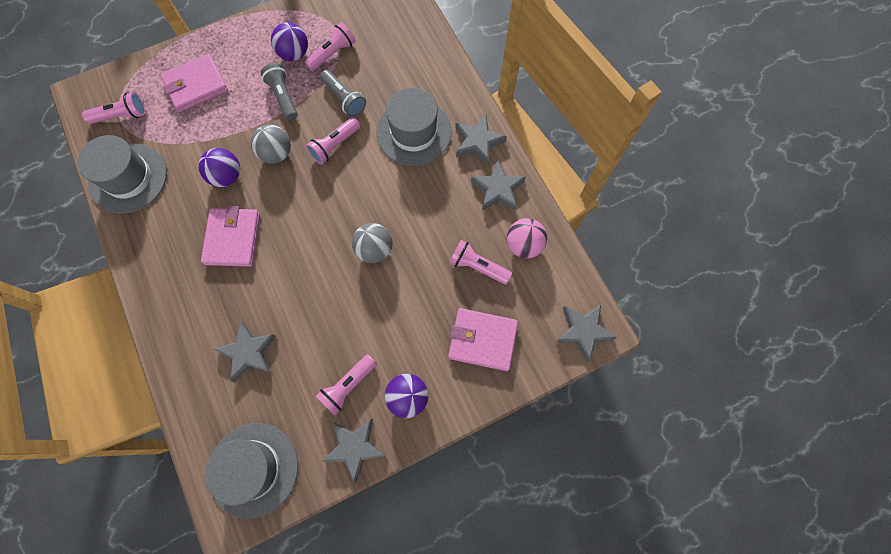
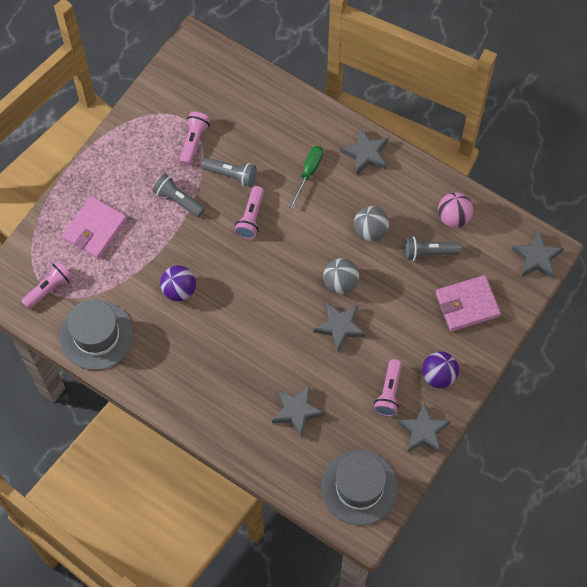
camera: 30 degrees left, 5 degrees down
pink wallet [201,206,260,267] -> none
grey ball [251,124,291,164] -> grey ball moved to [354,206,389,241]
purple ball [271,22,308,61] -> none
grey hat [377,88,452,166] -> green screwdriver [289,146,323,209]
pink flashlight [450,240,512,284] -> grey flashlight [405,236,461,261]
grey star [471,160,526,211] -> grey star moved to [314,302,366,352]

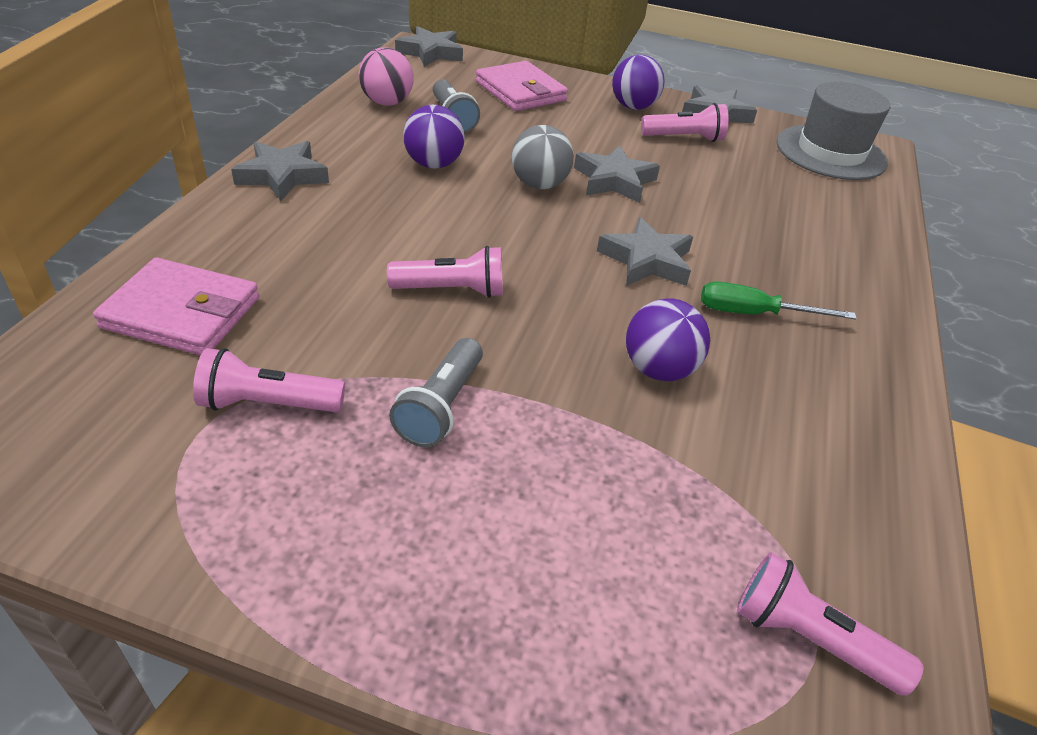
camera: 110 degrees left, 25 degrees down
grey hat [60,299,134,370] -> none
pink wallet [62,196,127,259] -> pink wallet moved to [93,258,259,356]
grey flashlight [202,158,256,187] -> none
grey star [272,385,325,437] -> grey star moved to [597,217,693,286]
green screwdriver [289,146,323,209] -> green screwdriver moved to [701,282,857,319]
grey ball [354,206,389,241] -> purple ball [403,105,465,168]

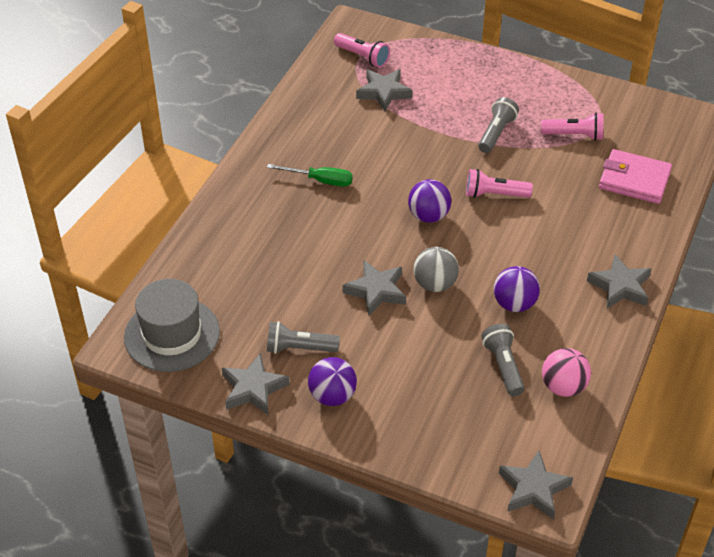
camera: 170 degrees left, 5 degrees up
pink wallet [476,61,568,111] -> none
grey star [597,217,693,286] -> grey star moved to [356,69,413,112]
purple ball [626,299,710,381] -> purple ball moved to [408,179,451,223]
pink flashlight [641,103,729,142] -> grey flashlight [267,321,340,354]

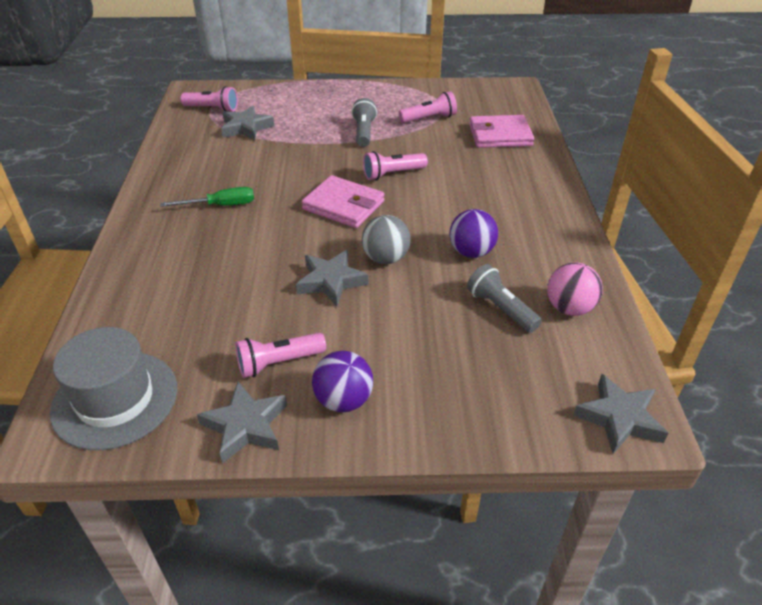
camera: 25 degrees left, 5 degrees down
grey flashlight [267,321,340,354] -> pink flashlight [235,333,326,378]
purple ball [408,179,451,223] -> pink wallet [302,175,384,228]
grey star [587,254,651,308] -> none

